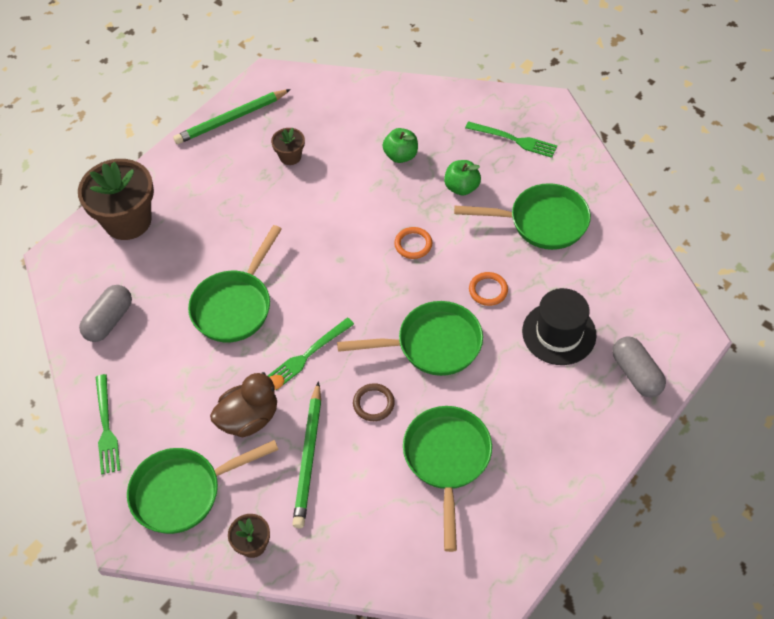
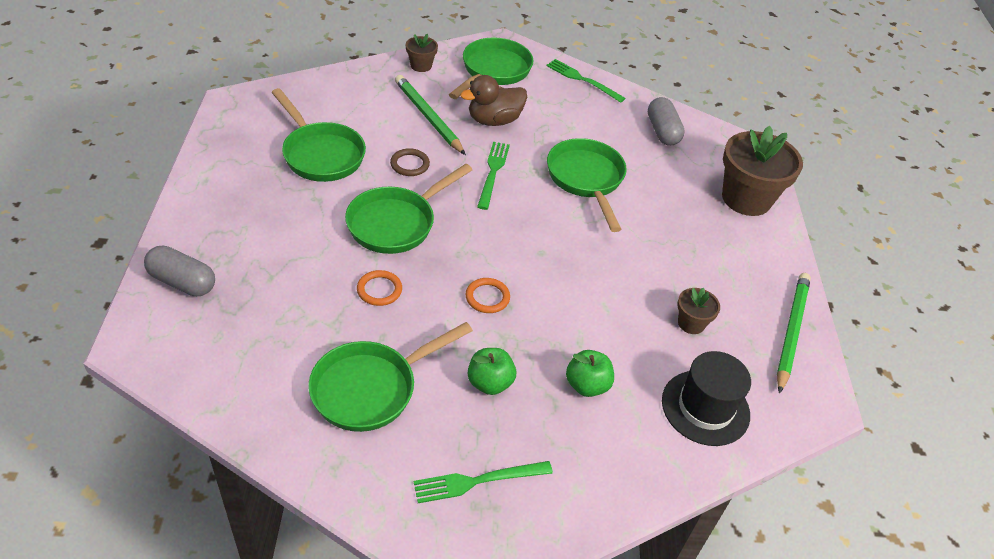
camera: 135 degrees right, 10 degrees down
brown duck [210,372,285,438] -> brown duck turned 45 degrees clockwise [460,75,527,126]
black hat [522,288,596,365] -> black hat moved to [662,351,751,446]

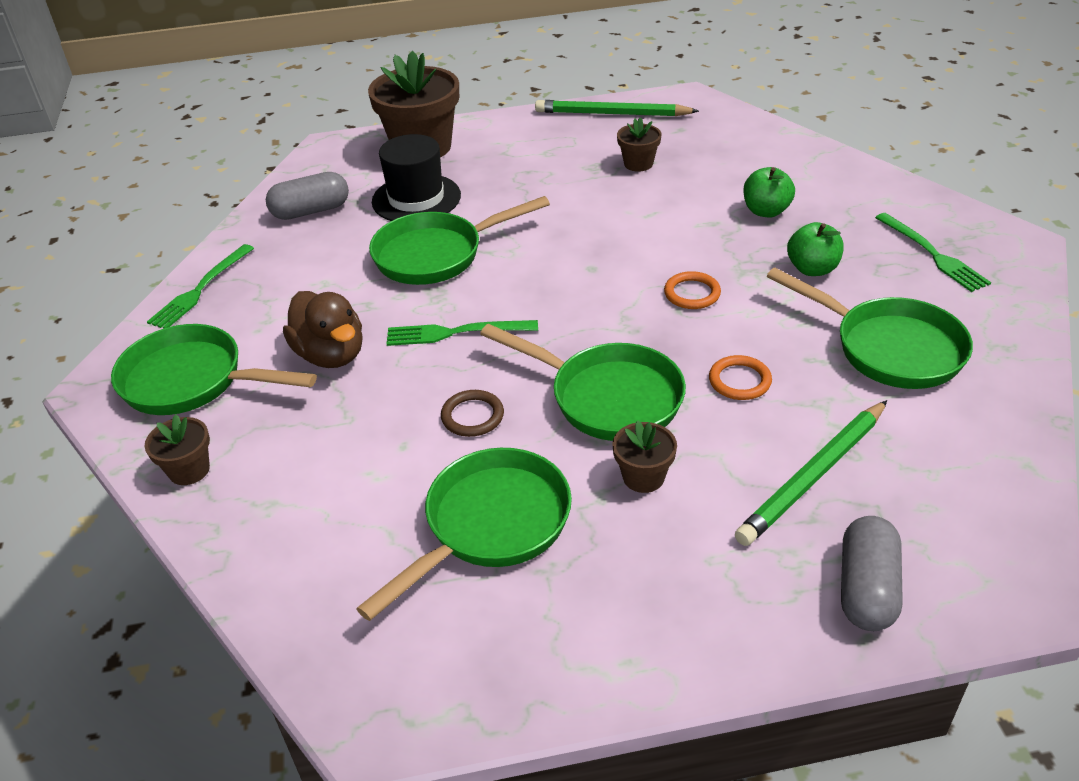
camera: 95 degrees left, 5 degrees down
green pencil [395,75,466,155] -> green pencil moved to [735,400,887,546]
black hat [662,351,751,446] -> black hat moved to [372,134,461,221]
none -> brown flower pot [612,420,677,493]

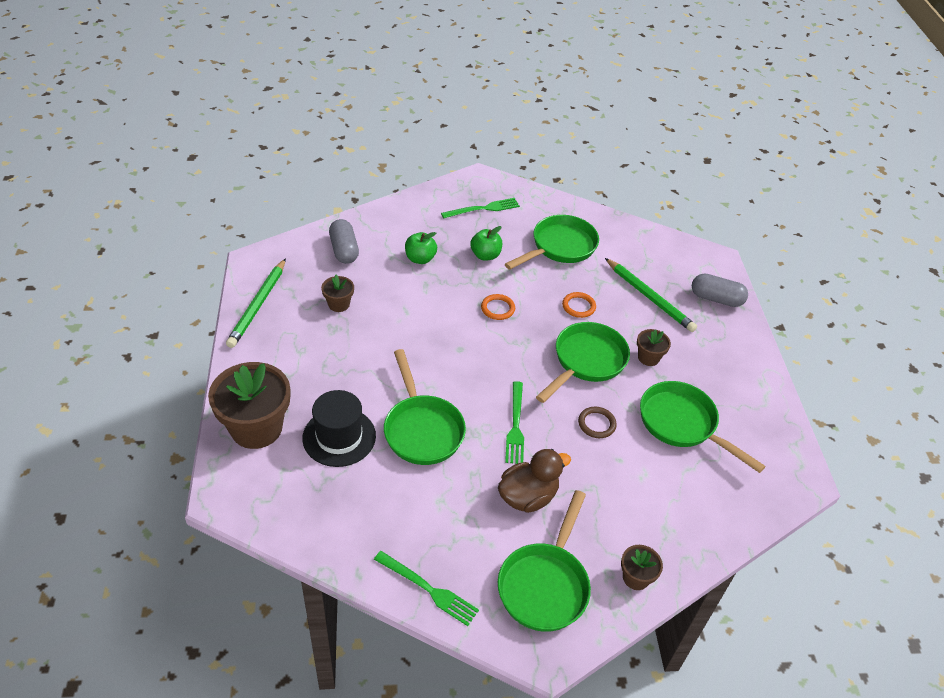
camera: 90 degrees left, 5 degrees up
grey capsule [266,172,349,220] -> grey capsule moved to [329,219,359,264]

